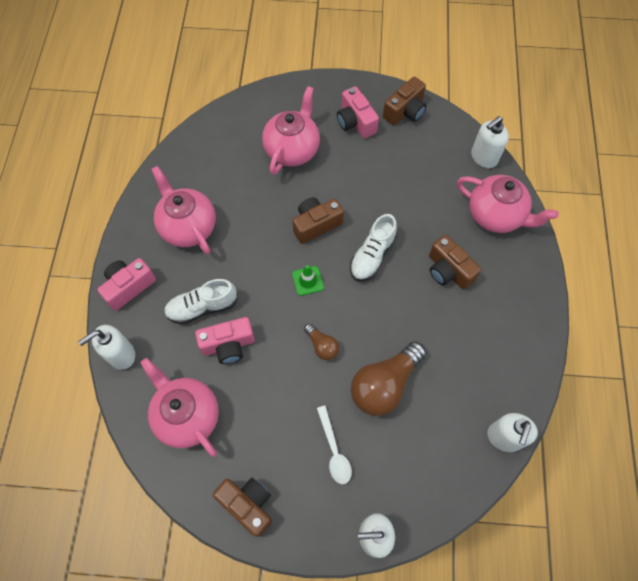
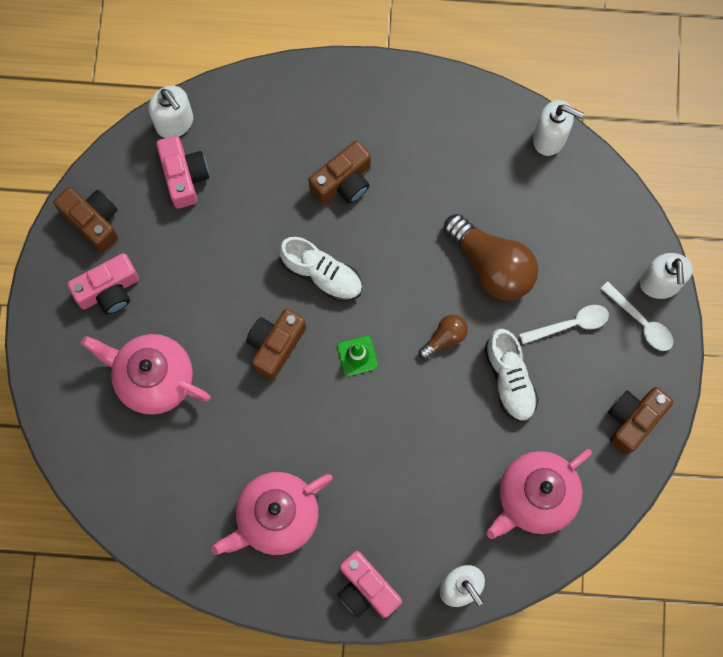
camera: 90 degrees left, 10 degrees up
white shoe [164,279,238,325] -> white shoe moved to [484,329,539,423]
pink camera [195,317,255,364] -> pink camera moved to [156,136,209,208]
brown camera [292,197,344,244] -> brown camera turned 60 degrees clockwise [246,309,306,380]
pink teapot [457,175,559,233] -> none
none -> white spoon [600,282,673,351]

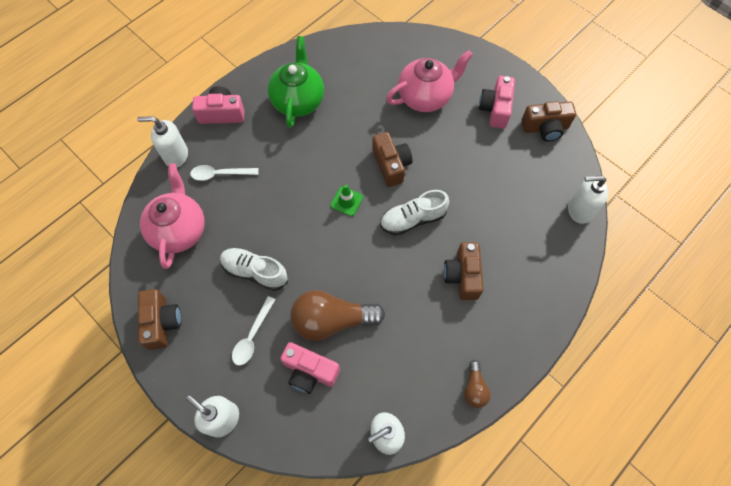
camera: 130 degrees right, 10 degrees down
pink camera [156,136,209,208] -> pink camera moved to [280,342,340,394]
pink teapot [211,472,333,555] -> green teapot [268,36,324,128]
brown light bulb [419,315,468,359] -> brown light bulb moved to [464,360,491,408]
white spoon [600,282,673,351] -> white spoon moved to [190,165,258,181]

